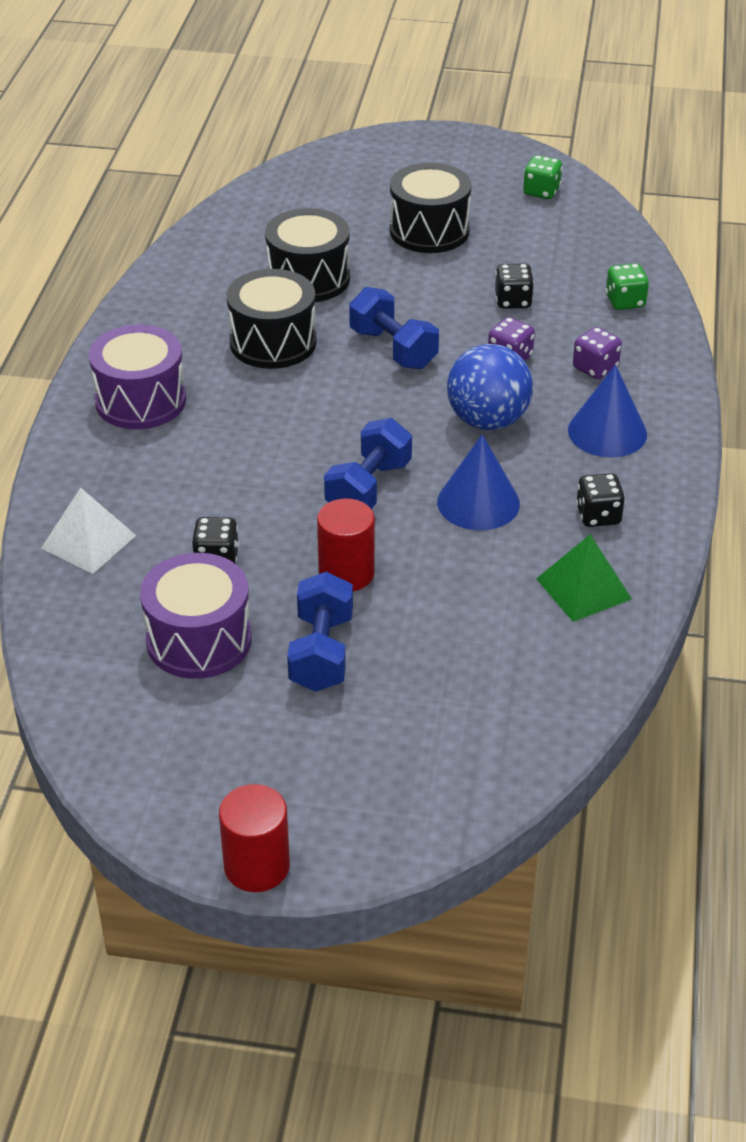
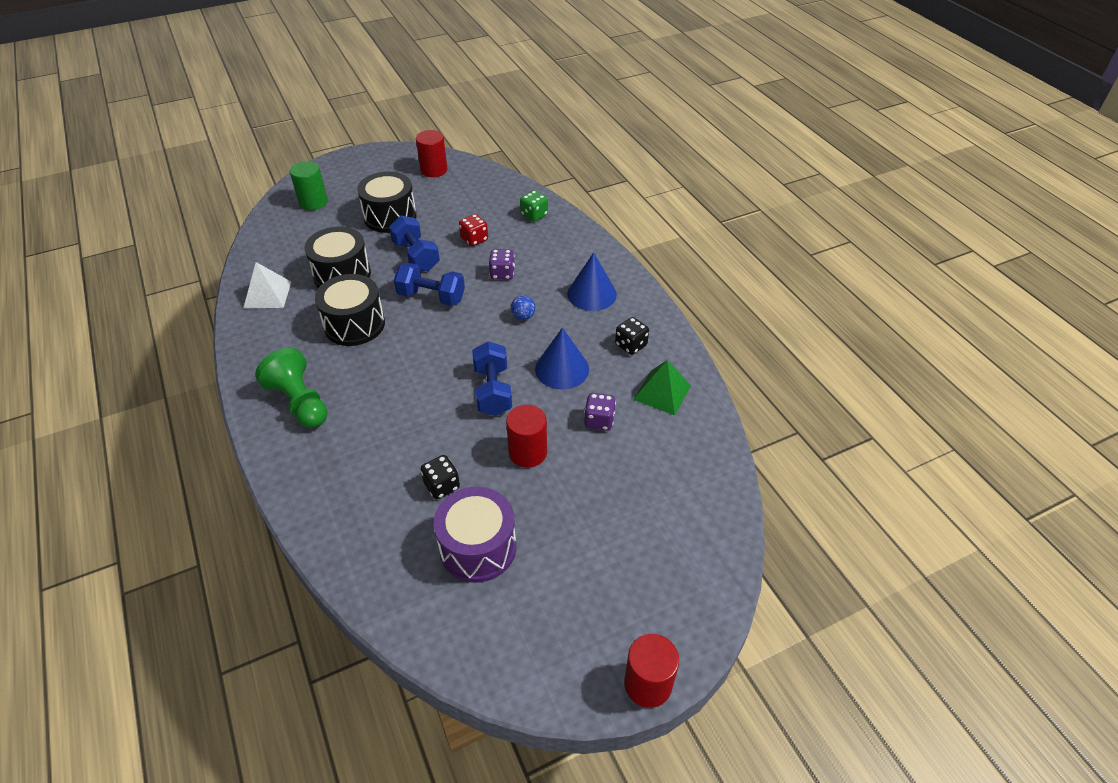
camera: 35 degrees left, 5 degrees up
white pyramid [41,487,136,574] -> white pyramid moved to [243,262,291,309]
purple drum [89,325,186,429] -> green pawn [255,348,328,428]
blue dumbbell [287,572,353,692] -> blue dumbbell moved to [389,216,440,271]
blue ball [447,344,533,430] -> blue ball [511,295,536,320], size x0.45
black dice [495,264,534,309] -> red dice [459,214,488,246]
green dice [523,155,562,199] -> red cylinder [416,130,447,177]
purple dice [573,327,622,379] -> purple dice moved to [584,393,616,430]
none -> green cylinder [290,161,328,210]

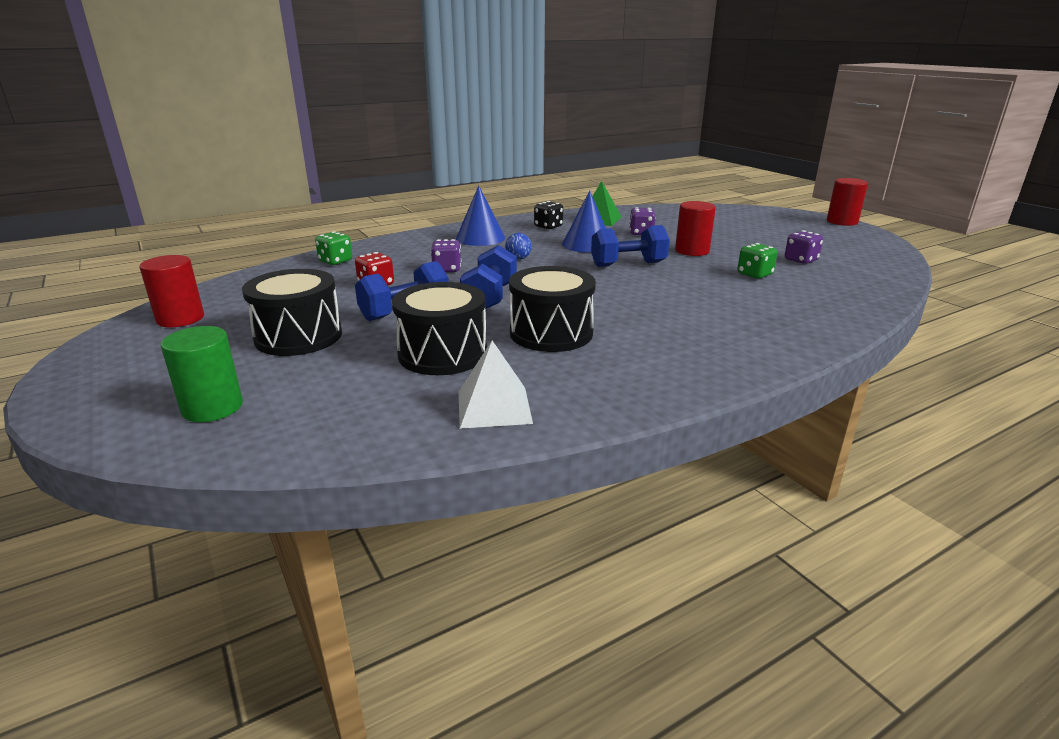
camera: 95 degrees left, 20 degrees down
green pawn [255,348,328,428] -> none
black dice [421,455,460,499] -> green dice [738,243,778,279]
purple drum [434,487,516,583] -> purple dice [785,230,823,264]

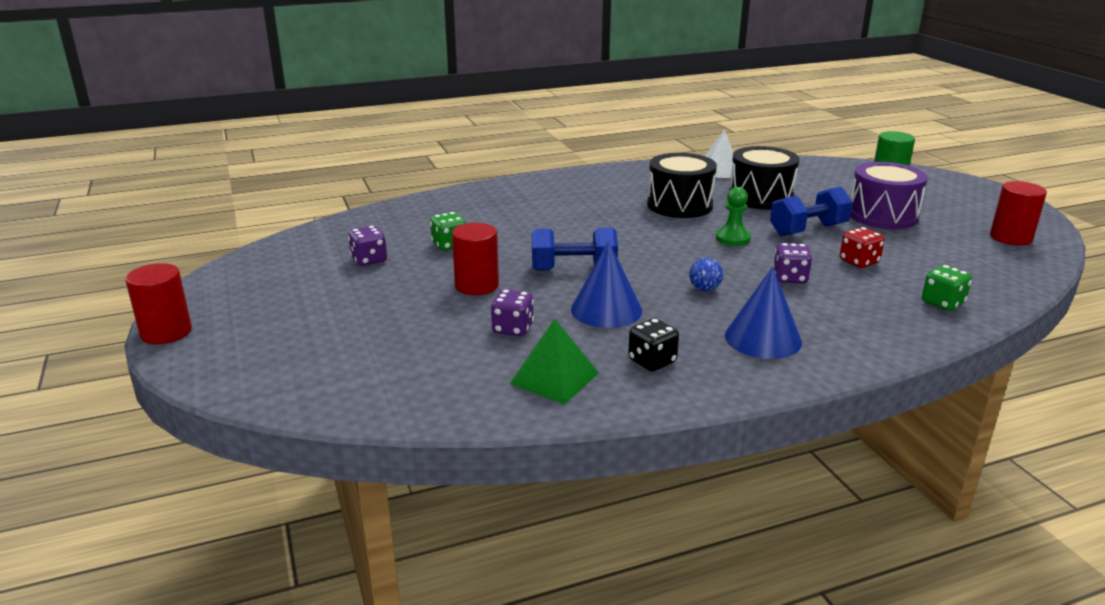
camera: 170 degrees left, 0 degrees up
black drum [242,269,342,356] -> purple drum [850,162,928,229]
blue dumbbell [460,245,517,309] -> green pawn [716,187,751,246]

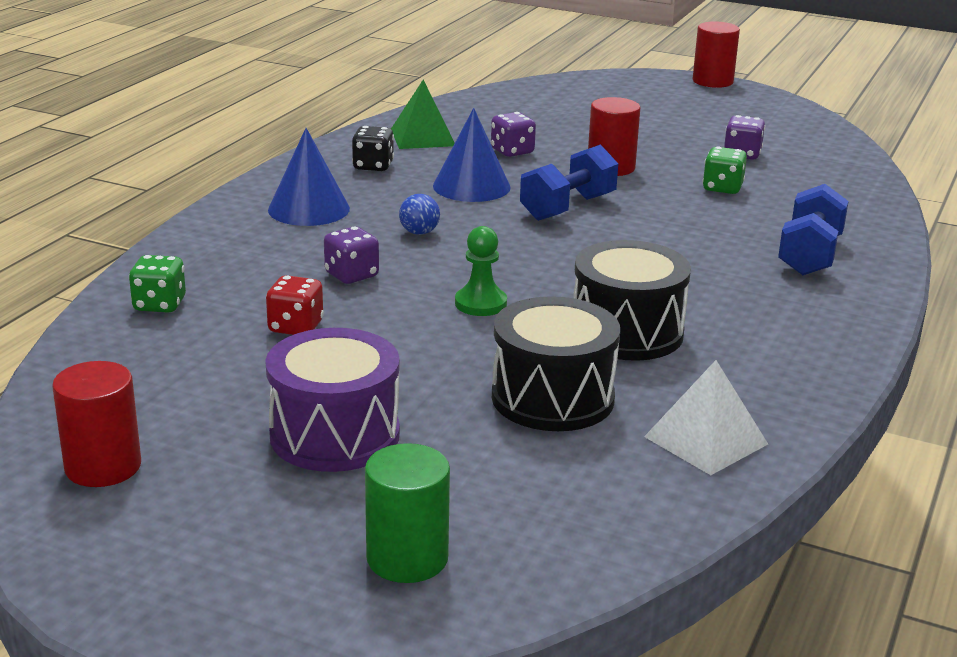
camera: 135 degrees right, 0 degrees up
blue dumbbell [770,187,853,236] -> blue dumbbell moved to [778,184,849,275]

